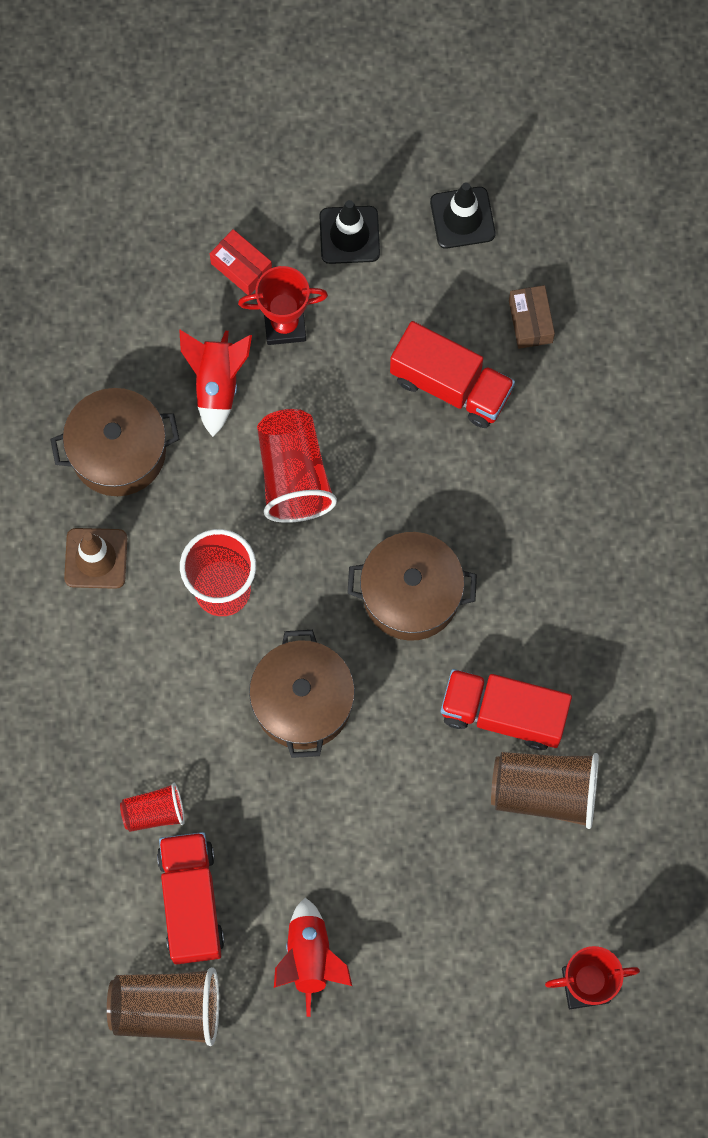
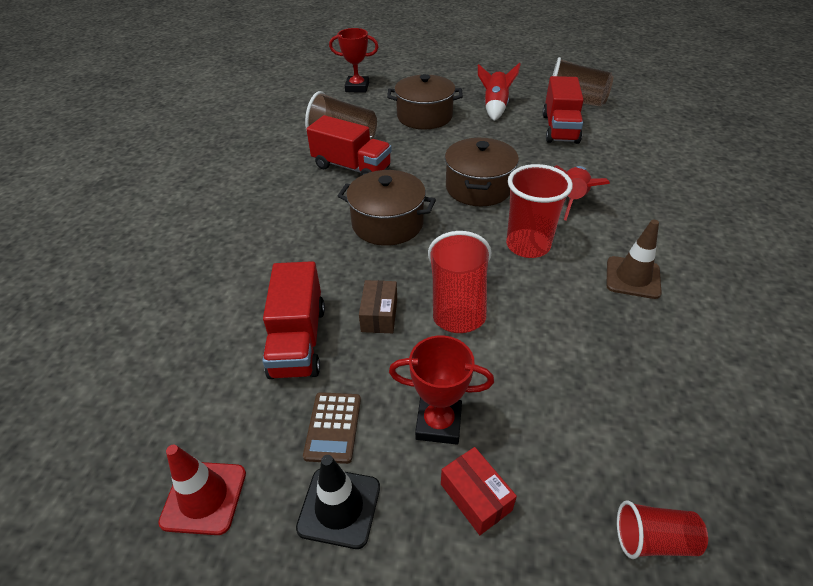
camera: 165 degrees left, 30 degrees down
brown pot [50,388,179,496] -> brown pot moved to [387,74,463,130]
red cup [120,783,185,832] -> red cup moved to [617,500,708,559]
red rocket [179,330,252,437] -> red rocket moved to [554,165,610,220]
red truck [390,321,515,428] -> red truck turned 135 degrees counterclockwise [262,261,325,379]
black traffic cone [430,183,496,249] -> red traffic cone [158,445,246,535]
brown box [509,285,555,349] -> brown box moved to [359,280,397,333]
none -> brown calculator [303,392,361,464]

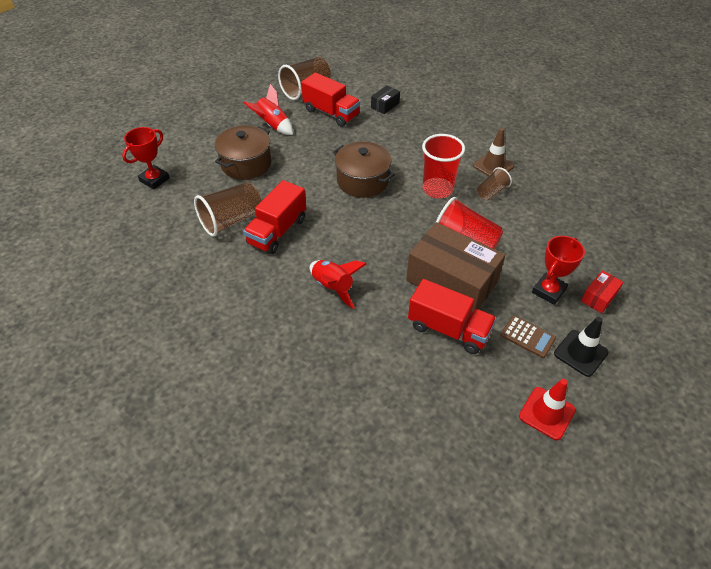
camera: 60 degrees left, 5 degrees up
red truck [306,115,392,176] -> red truck turned 150 degrees clockwise [243,180,306,254]
brown pot [338,170,436,246] -> none
brown box [359,280,397,333] -> brown box [406,222,505,315], size x2.29
red box [441,447,517,535] -> red box turned 45 degrees counterclockwise [581,270,624,313]
red rocket [554,165,610,220] -> red rocket moved to [310,260,366,309]
red cup [617,500,708,559] -> none
none -> black box [371,85,400,114]
none -> brown cup [477,167,512,200]

